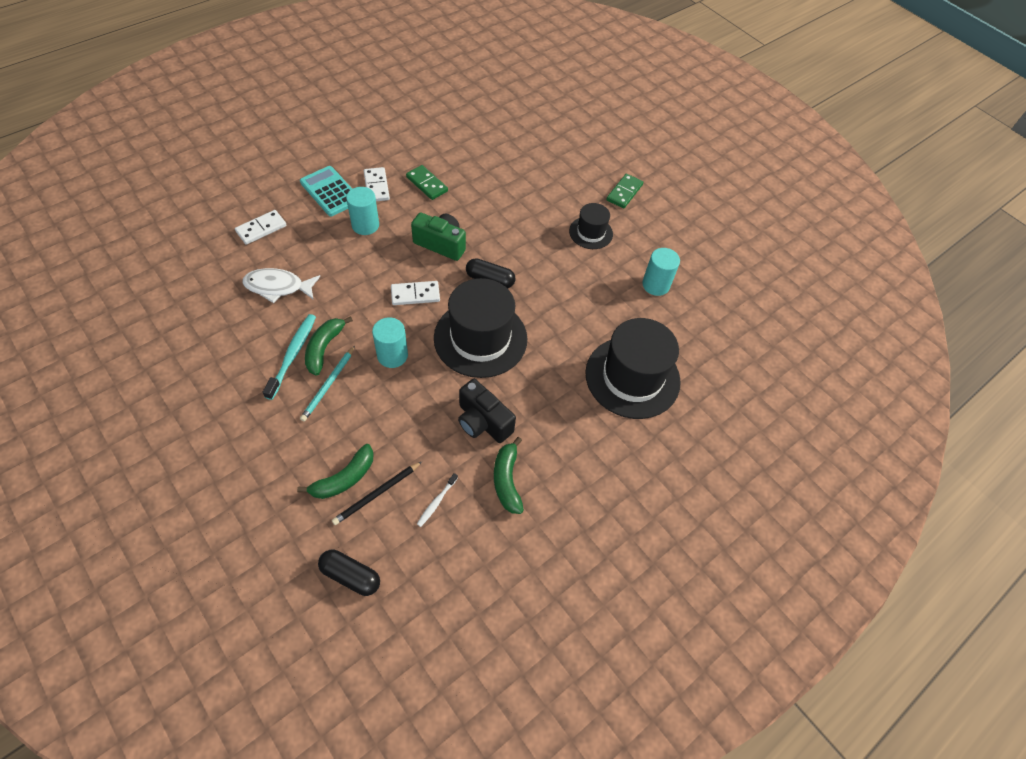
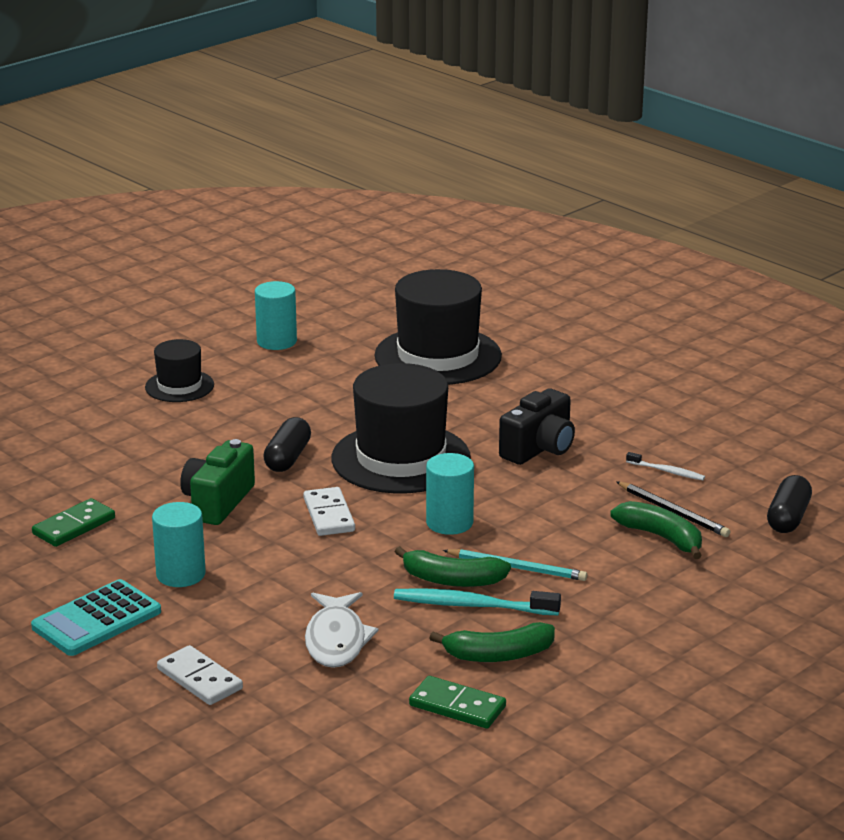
camera: 90 degrees left, 30 degrees down
white domino [364,167,390,201] -> none
green banana [494,437,524,514] -> green banana moved to [429,622,555,662]
green domino [606,174,643,208] -> green domino moved to [409,676,506,729]

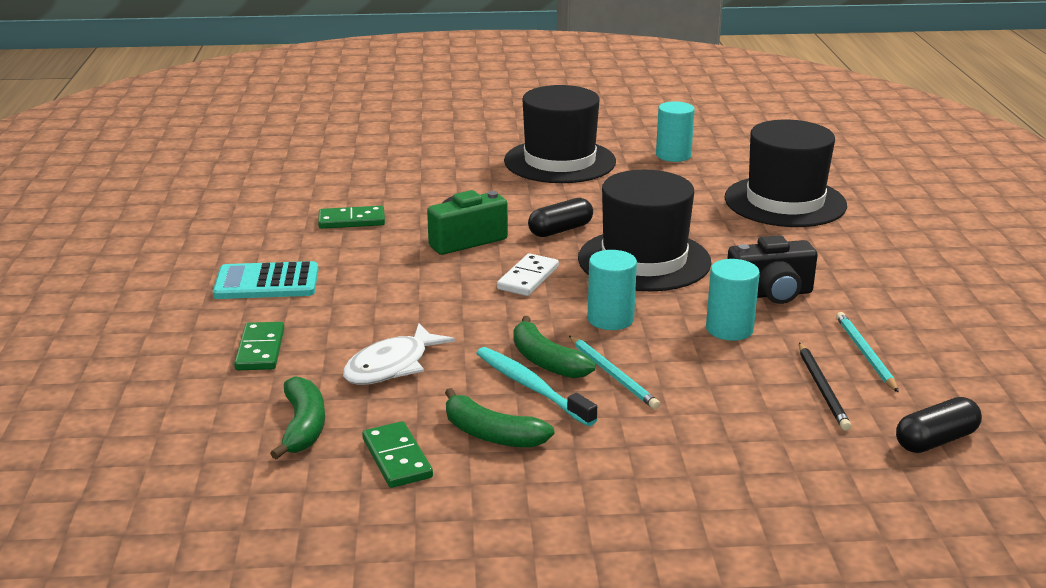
camera: 40 degrees right, 0 degrees up
black hat [145,339,214,402] -> black hat [504,85,616,183], size x1.90
turquoise cylinder [152,502,206,587] -> turquoise cylinder moved to [706,259,760,341]
white domino [157,645,243,705] -> green domino [234,322,284,370]
green banana [610,501,702,559] -> green banana moved to [270,376,325,460]
white toothbrush [626,452,705,480] -> turquoise pencil [836,312,899,393]

